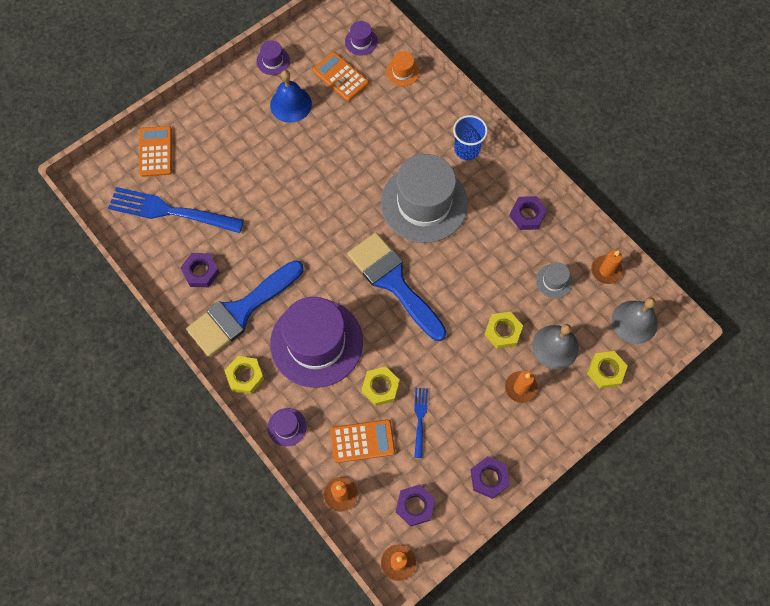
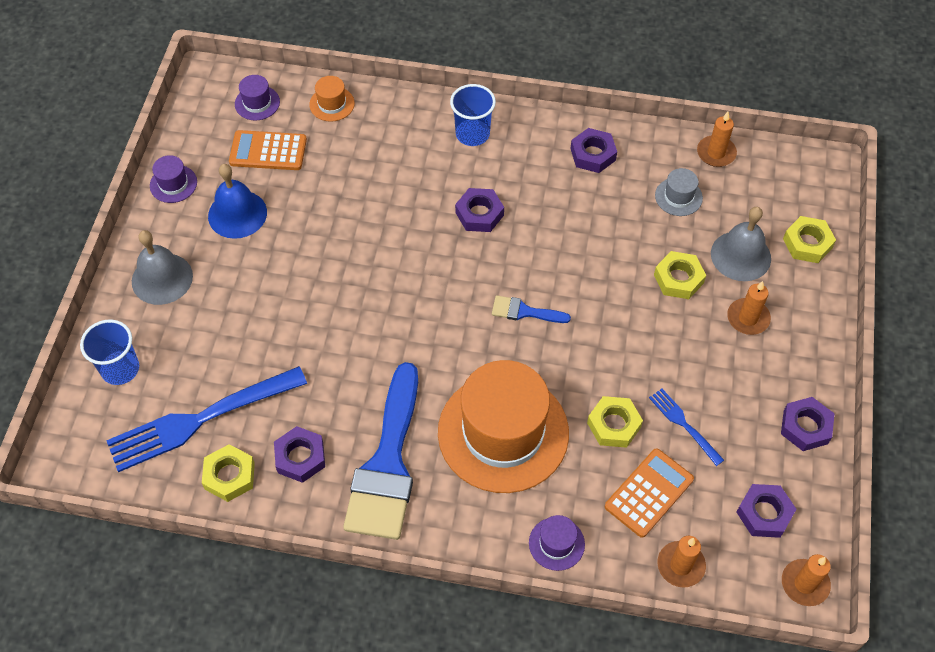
camera: 40 degrees left, 10 degrees down
orange calculator [139,126,172,177] -> blue cup [80,319,139,385]
yellow nut [225,356,264,394] -> yellow nut moved to [202,444,255,502]
purple hat [270,297,363,388] -> orange hat [438,360,569,493]
blue brush [347,232,447,341] -> blue brush [492,295,571,323], size x0.44
grey hat [381,154,468,243] -> purple nut [455,188,504,232]
grey bell [612,298,658,344] -> grey bell moved to [132,230,193,305]

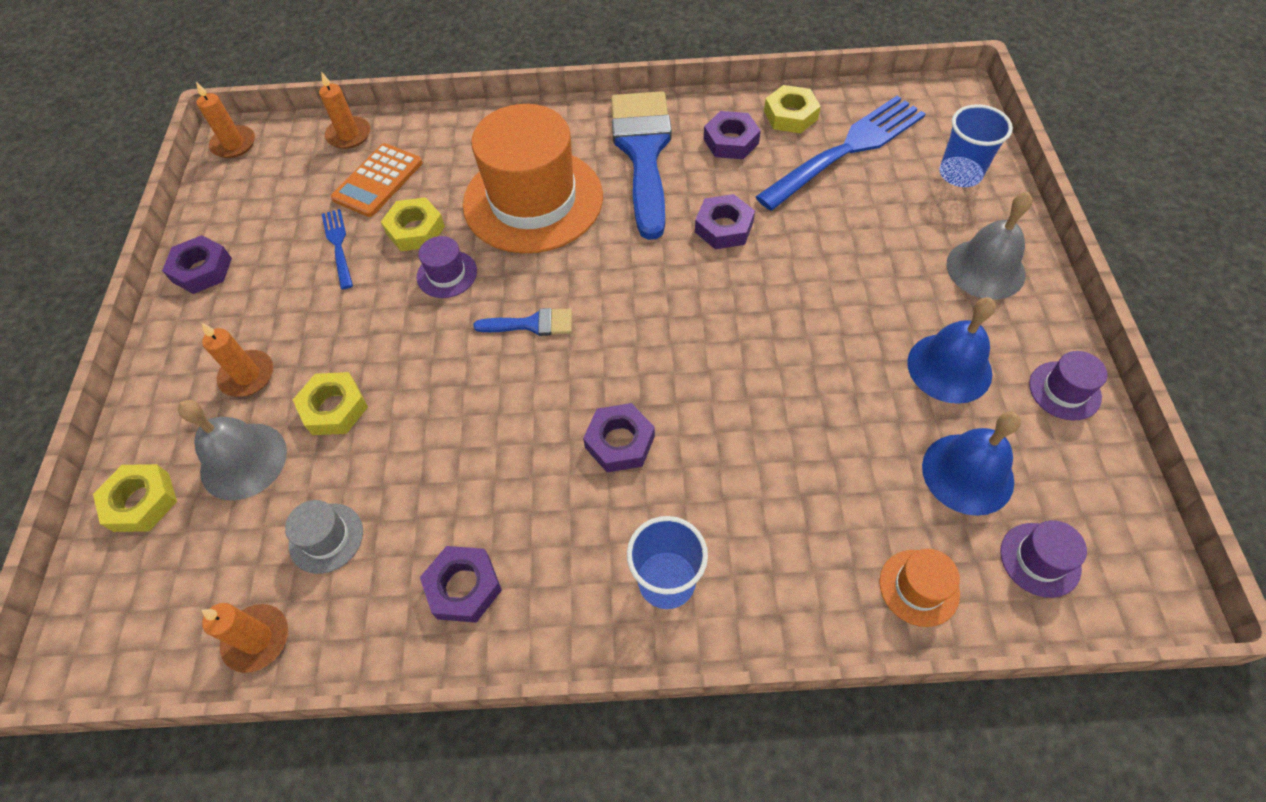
camera: 170 degrees right, 0 degrees up
orange calculator [229,130,307,170] -> blue bell [922,412,1021,516]
purple hat [529,515,585,571] -> purple hat moved to [417,236,477,298]
blue fork [649,389,724,466] -> blue fork turned 150 degrees counterclockwise [322,209,353,290]
purple nut [736,484,796,538] -> purple nut moved to [695,194,755,249]

